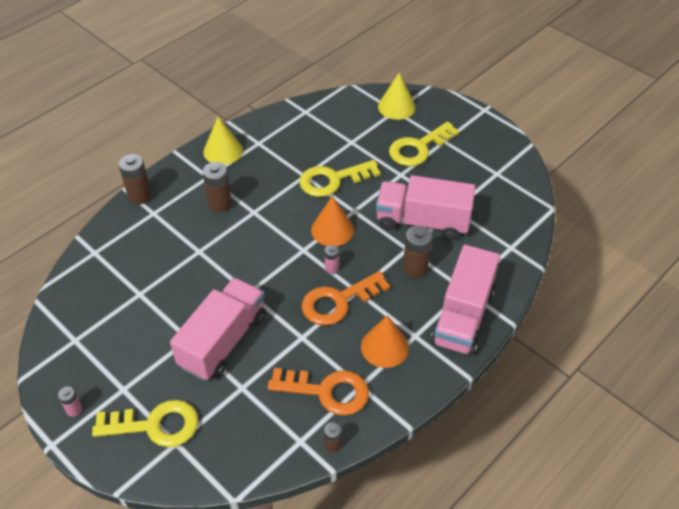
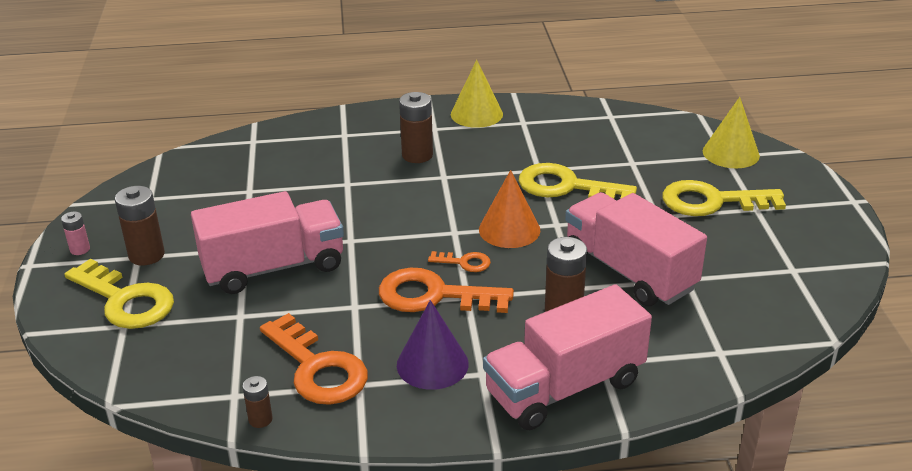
camera: 40 degrees right, 15 degrees down
brown battery [119,154,152,205] -> brown battery moved to [115,186,165,266]
pink battery [324,245,339,274] -> orange key [428,251,491,272]
orange cone [361,315,409,368] -> purple cone [397,300,469,390]

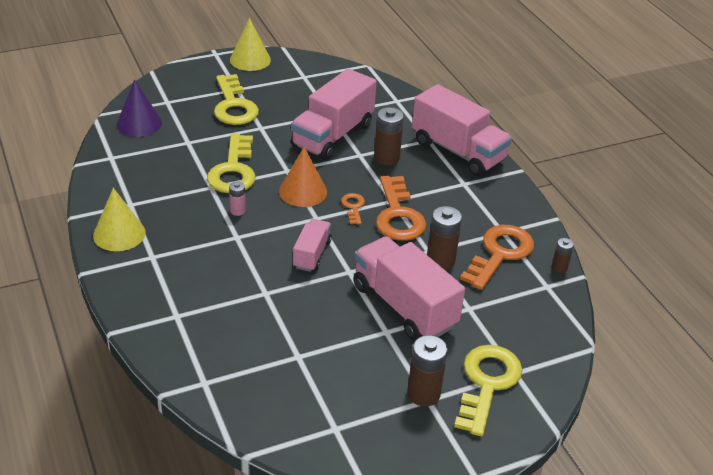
camera: 110 degrees left, 5 degrees up
pink battery [61,212,90,255] -> pink battery moved to [229,181,246,216]
purple cone [397,300,469,390] -> purple cone moved to [116,79,162,137]
brown battery [399,92,433,163] -> brown battery moved to [427,206,462,270]
yellow cone [703,97,760,168] -> yellow cone moved to [230,18,271,71]
none -> pink truck [293,219,332,272]

